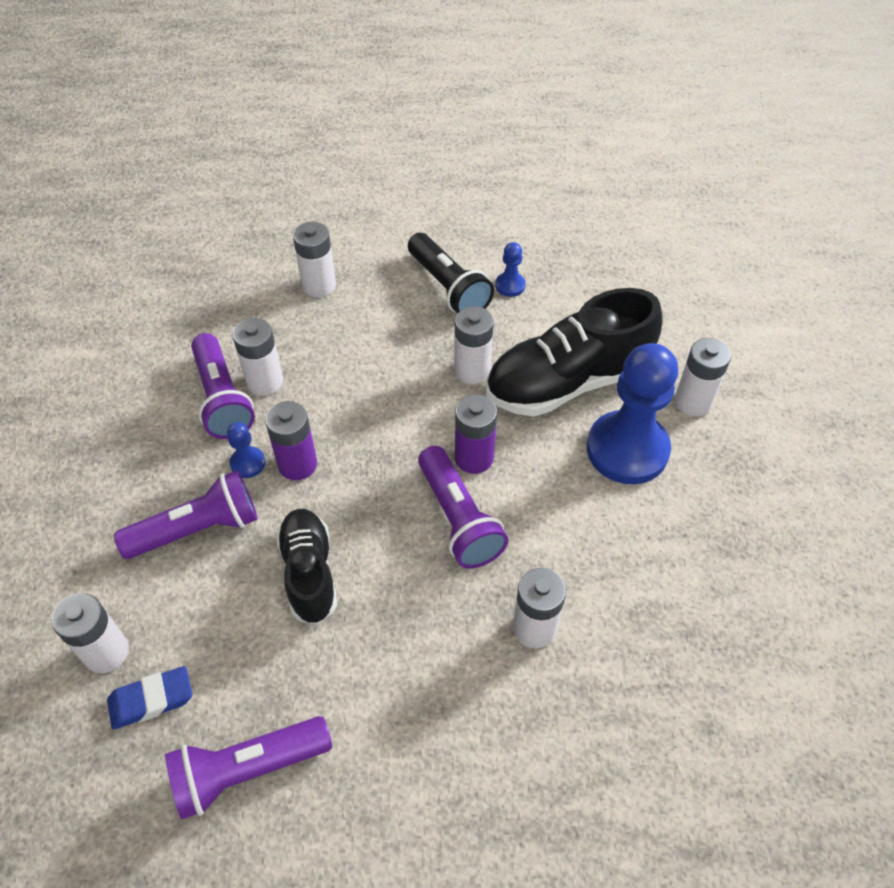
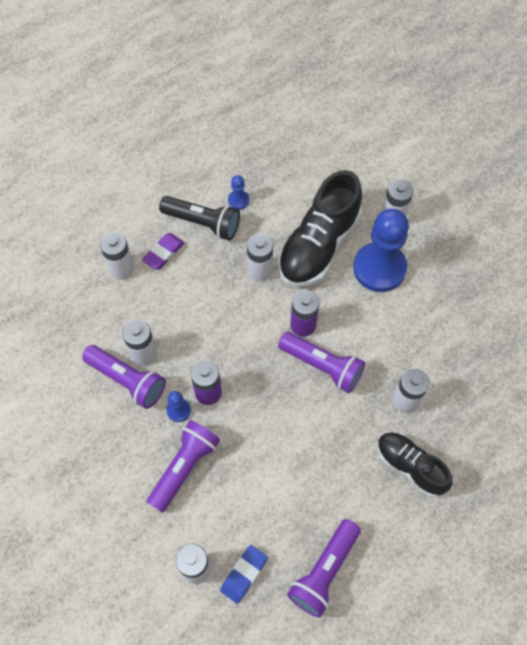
camera: 35 degrees left, 10 degrees up
black shoe [276,509,337,624] -> black shoe moved to [378,432,453,497]
none -> purple eraser [142,233,185,270]

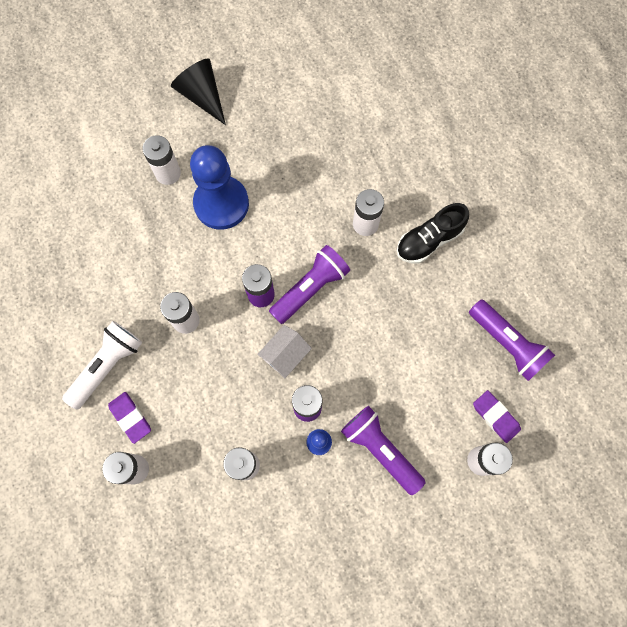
camera: 75 degrees left, 10 degrees up
purple flashlight [82,345,166,409] -> none
black flashlight [159,196,240,240] -> white flashlight [62,321,142,410]
blue eraser [220,545,268,604] -> purple eraser [473,390,521,443]
blue pawn [228,175,249,210] -> none
black shoe [278,170,362,287] -> none
none -> black cone [171,59,226,125]
none -> white house [257,325,312,378]

